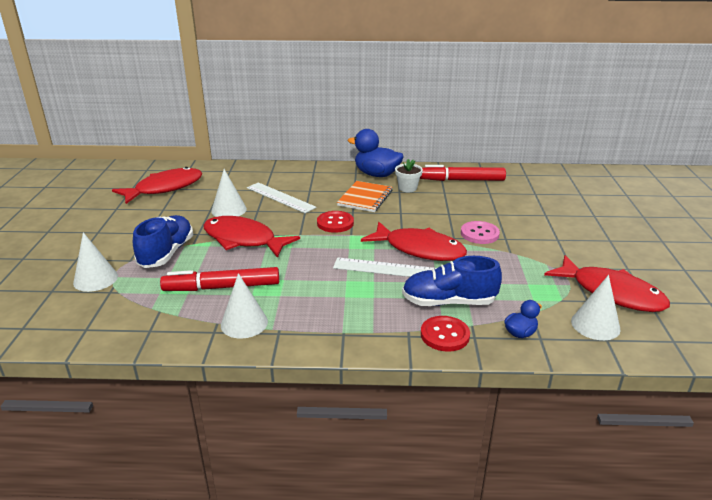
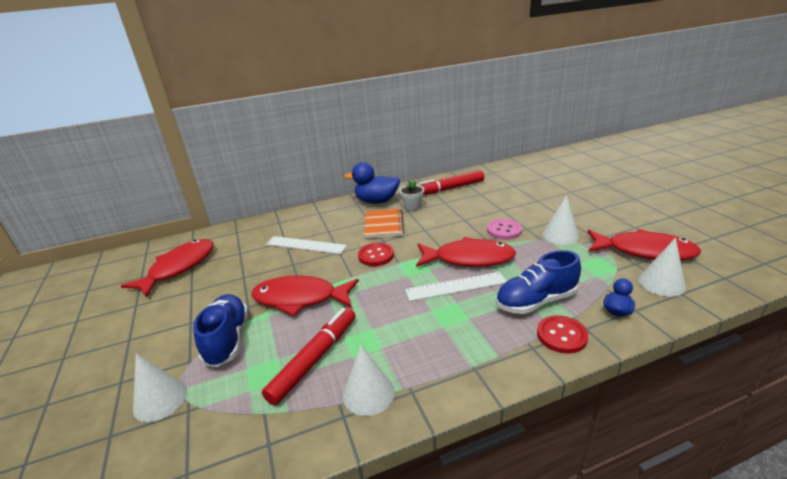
camera: 20 degrees left, 0 degrees up
red marker [160,267,279,291] -> red marker turned 150 degrees clockwise [262,308,355,405]
white cone [211,169,247,217] -> white cone moved to [542,195,579,245]

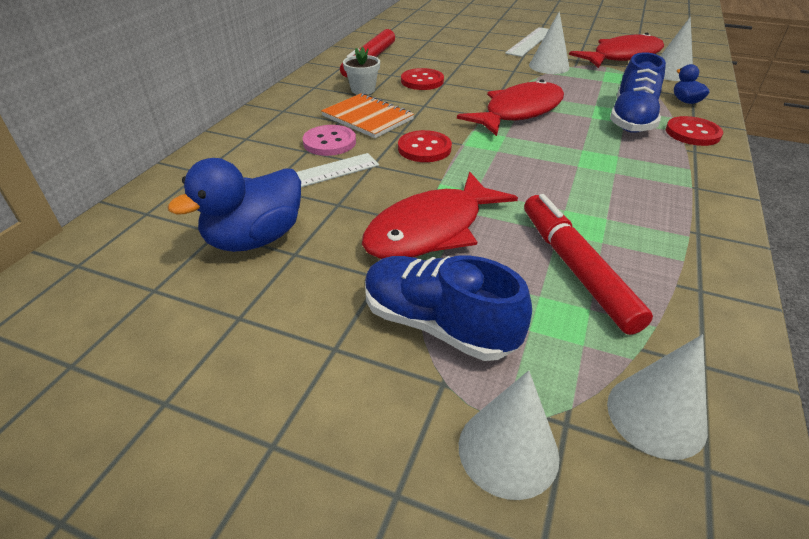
camera: 50 degrees left, 10 degrees up
red fish [121,239,214,298] -> none
white cone [343,345,395,416] -> white cone moved to [607,334,708,460]
blue duck [344,162,400,204] -> blue duck moved to [168,158,301,252]
white ruler [405,272,507,301] -> white ruler moved to [505,27,549,57]
pink button [487,219,522,240] -> pink button moved to [302,125,356,156]
none -> red button [401,68,444,90]

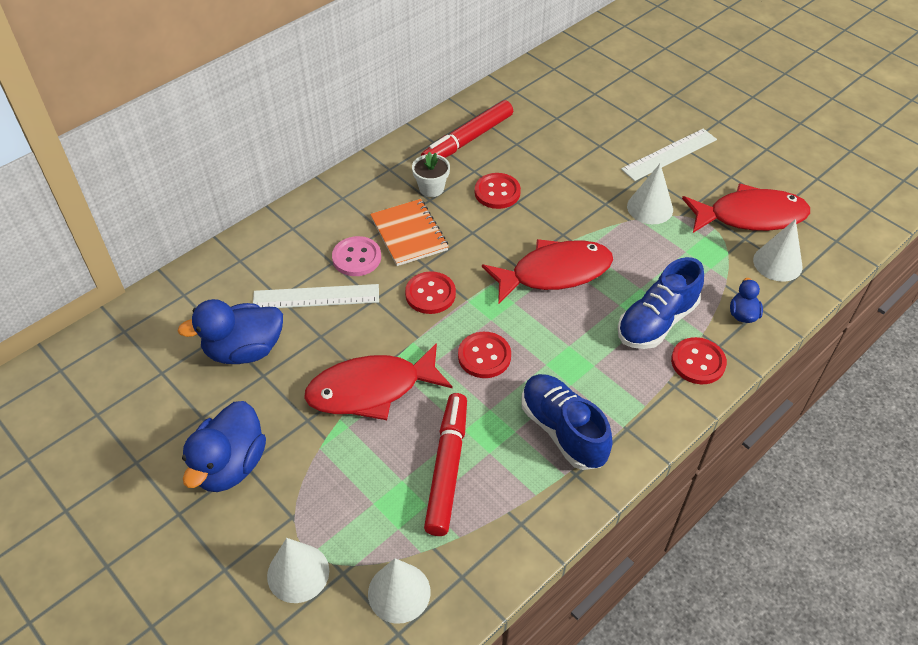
camera: 25 degrees right, 10 degrees up
blue shoe [365,255,532,361] -> blue shoe moved to [522,374,613,470]
none -> blue duck [182,401,266,492]
none -> red button [458,332,511,378]

